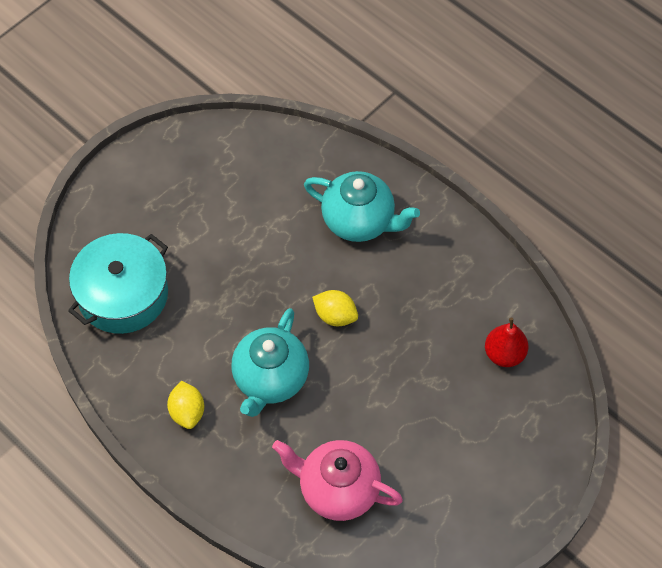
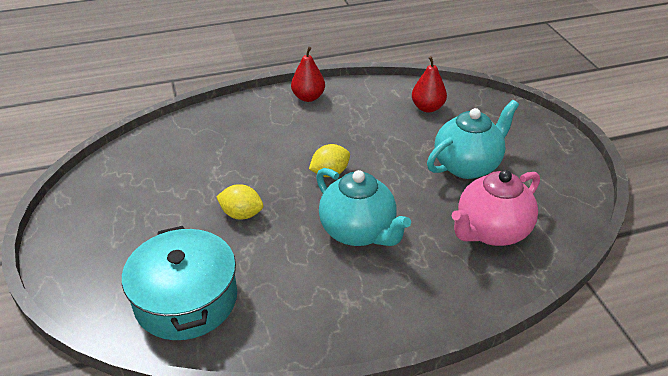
camera: 60 degrees left, 20 degrees down
yellow lemon [167,381,204,429] -> yellow lemon moved to [216,184,263,220]
turquoise teapot [304,171,420,242] -> turquoise teapot moved to [427,100,519,179]
none -> red pear [291,47,325,102]

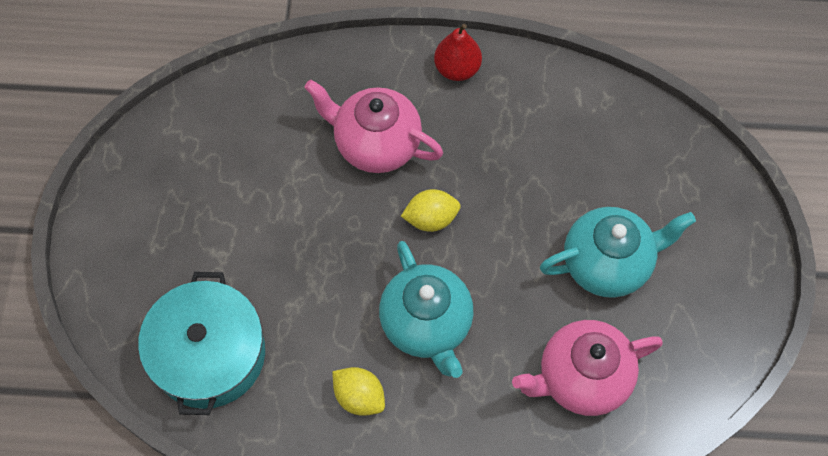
camera: 20 degrees right, 25 degrees up
yellow lemon [216,184,263,220] -> yellow lemon moved to [332,367,385,416]
red pear [412,56,447,112] -> none
none -> pink teapot [304,80,443,173]

